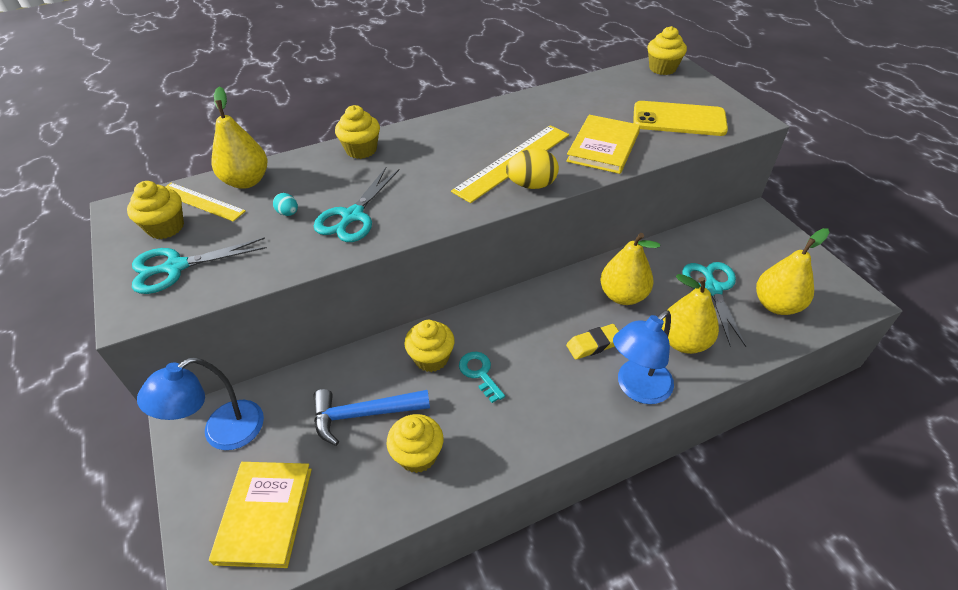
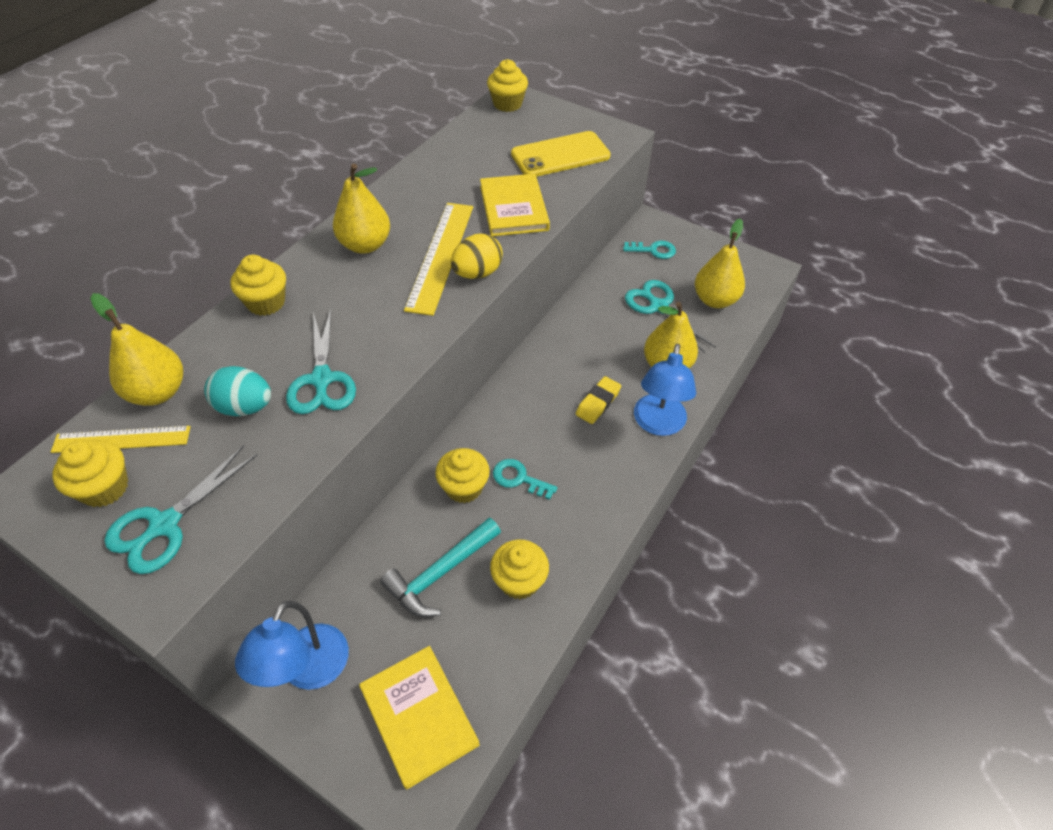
camera: 35 degrees left, 5 degrees up
turquoise egg [273,193,298,216] -> turquoise egg [204,366,271,416], size x1.86
blue hammer [313,389,430,446] -> turquoise hammer [380,518,501,617]
yellow pear [600,233,660,305] -> yellow pear moved to [333,164,390,254]
none -> turquoise key [623,241,676,259]

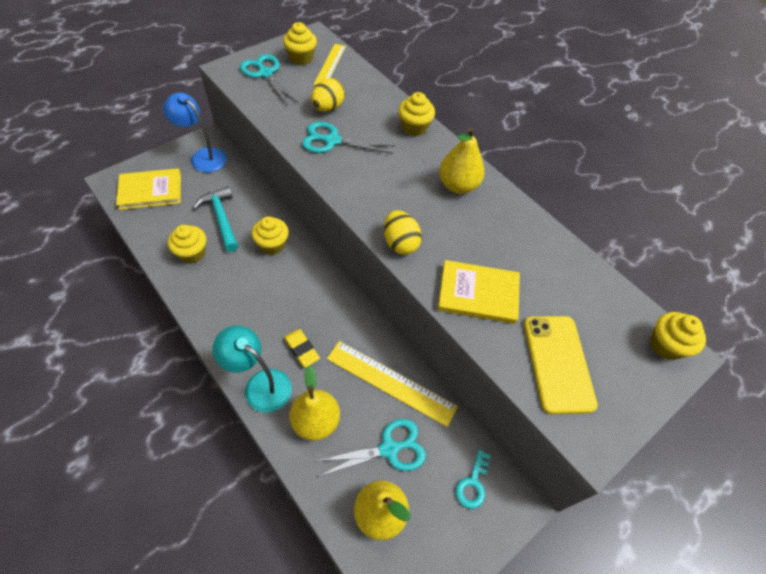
camera: 105 degrees right, 5 degrees up
yellow pear [90,293,183,406] -> none
turquoise egg [204,366,271,416] -> yellow egg [311,78,345,112]
yellow ruler [404,203,473,316] -> yellow ruler moved to [327,341,458,427]
turquoise key [493,459,558,500] -> none
blue lamp [634,344,696,436] -> turquoise lamp [212,325,292,413]

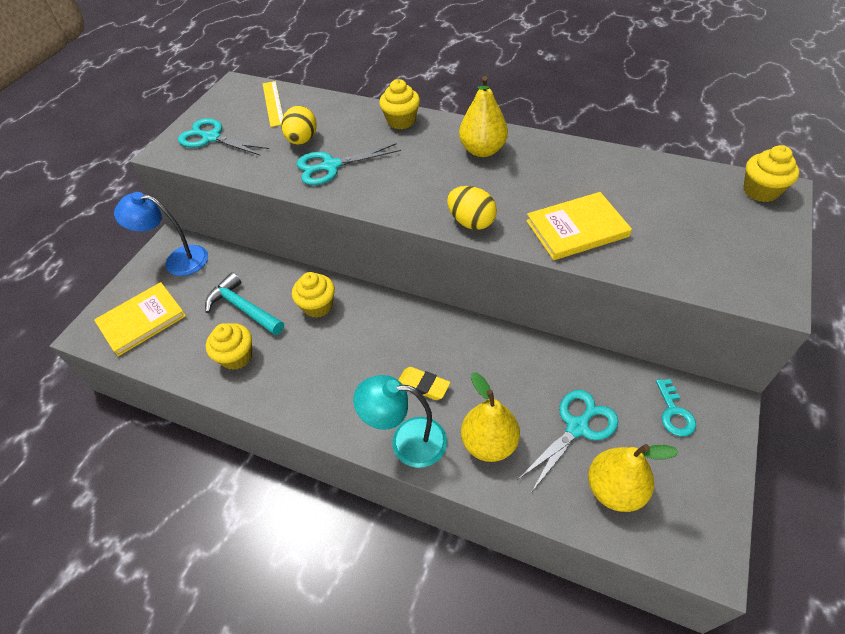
camera: 20 degrees left, 5 degrees down
yellow cupcake [283,22,317,65] -> none
yellow ruler [327,341,458,427] -> none
yellow phone [524,316,598,414] -> none

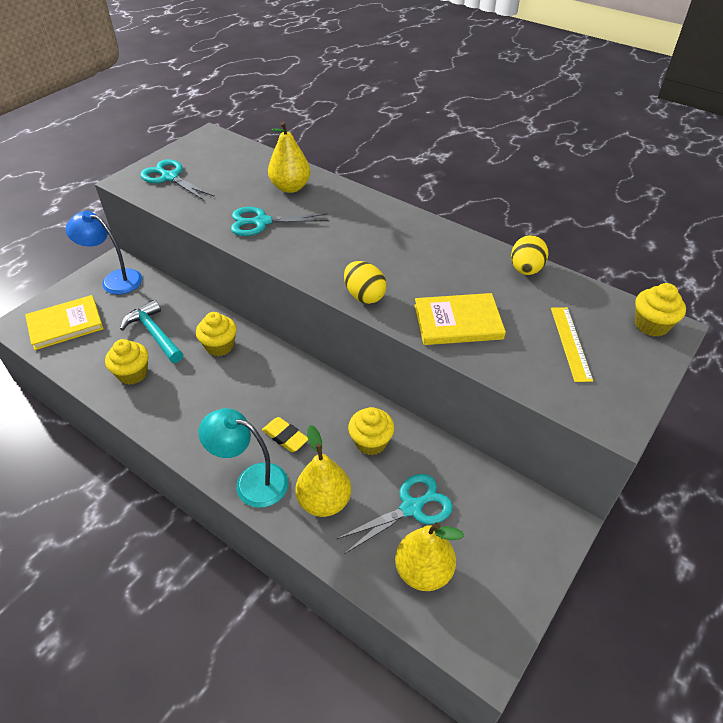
camera: 10 degrees right, 5 degrees down
yellow ruler [263,81,283,127] -> yellow ruler moved to [551,307,593,382]
yellow egg [281,106,317,145] -> yellow egg moved to [511,235,548,275]
yellow cupcake [379,79,420,129] -> yellow cupcake moved to [348,407,394,455]
yellow pear [459,76,508,157] -> yellow pear moved to [268,121,311,193]
turquoise key [656,379,696,436] -> none

